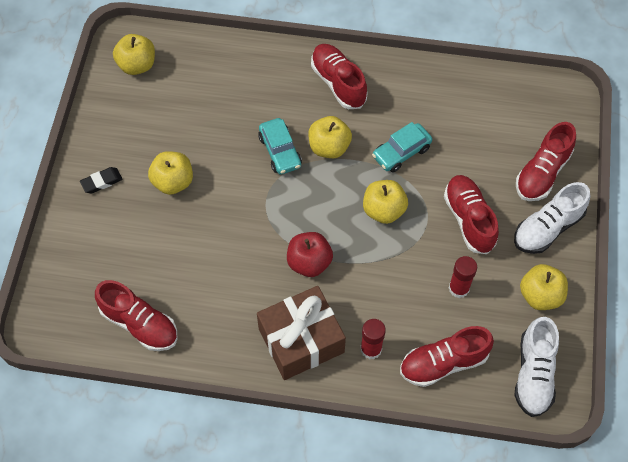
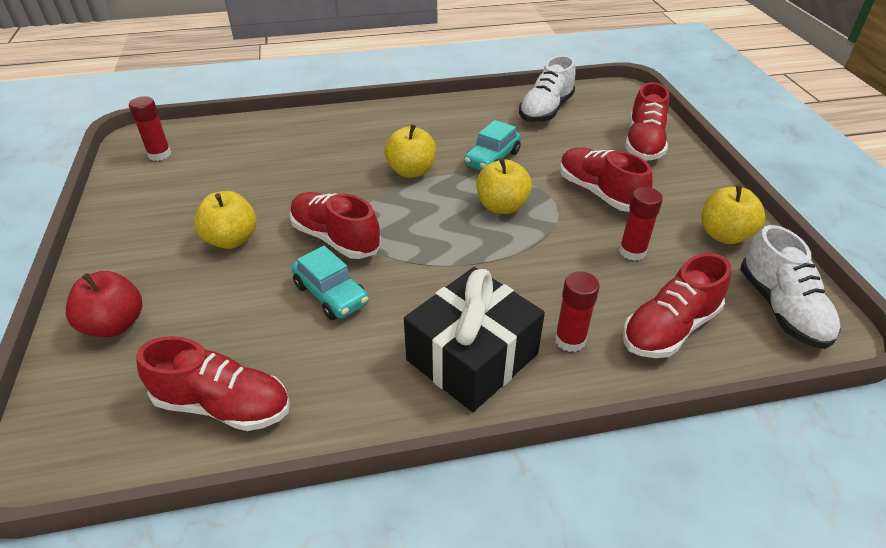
camera: 20 degrees left, 20 degrees down
black eraser [80,167,123,193] -> none
yellow apple [113,34,155,75] -> red glue stick [129,96,171,161]
brown gift [257,286,346,380] -> black gift [404,267,545,412]
turquoise car [258,118,302,175] -> turquoise car moved to [291,246,369,320]
red apple [287,232,333,277] -> red apple moved to [66,271,142,337]
red shoe [311,44,368,109] -> red shoe moved to [290,192,381,259]
white shoe [514,182,590,254] -> white shoe moved to [519,55,576,122]

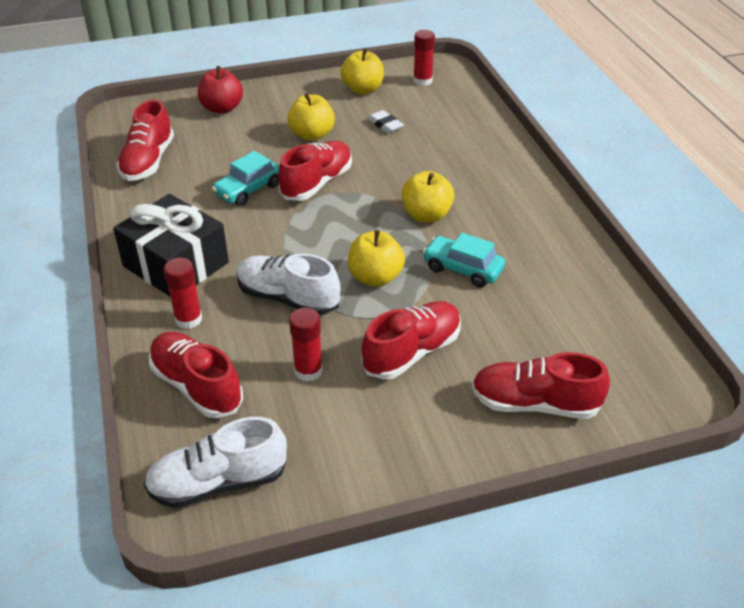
camera: 85 degrees right, 0 degrees up
white shoe [519,55,576,122] -> white shoe moved to [236,253,341,315]
yellow apple [702,185,766,244] -> yellow apple moved to [340,48,384,95]
none -> white eraser [367,110,404,133]

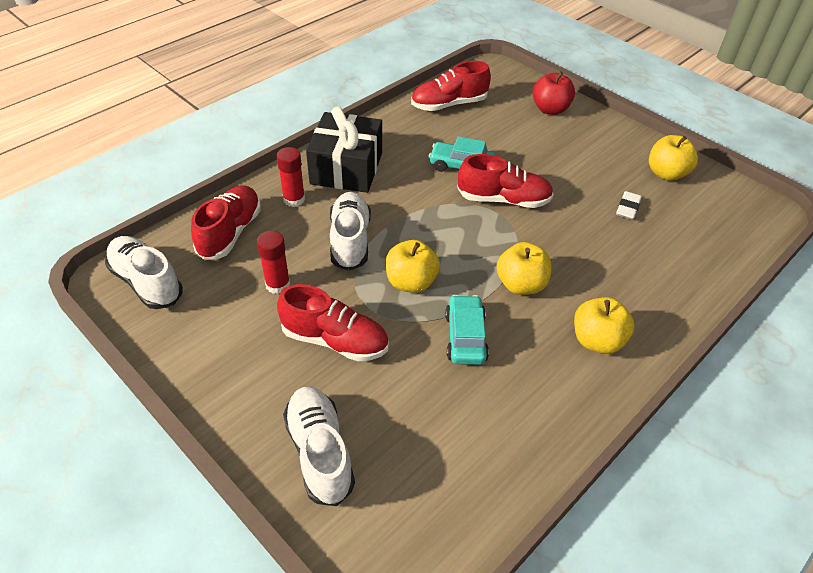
camera: 60 degrees right, 5 degrees up
yellow apple [287,93,335,141] -> yellow apple moved to [574,297,635,354]
red glue stick [413,30,435,86] -> none
red shoe [472,352,610,419] -> white shoe [283,387,355,506]

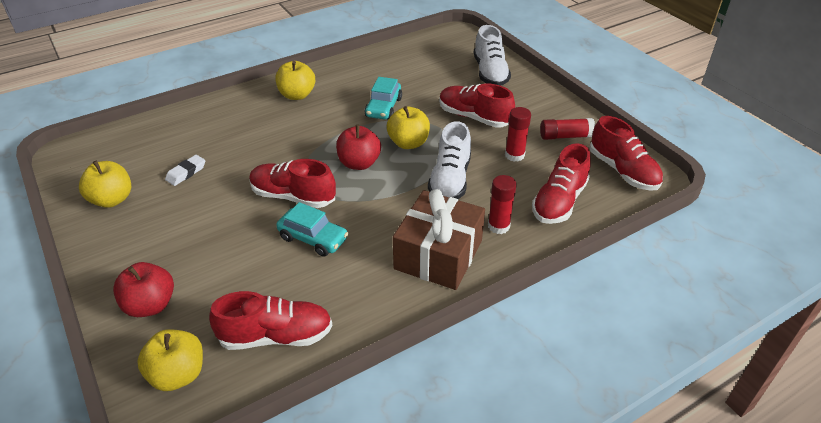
camera: 165 degrees left, 5 degrees down
white shoe [105,236,183,309] -> red shoe [590,116,663,191]
black gift [306,106,382,193] -> brown gift [393,189,485,290]
yellow apple [497,242,552,295] -> yellow apple moved to [137,329,203,391]
none -> red apple [336,125,381,170]
none -> red glue stick [540,118,595,140]

